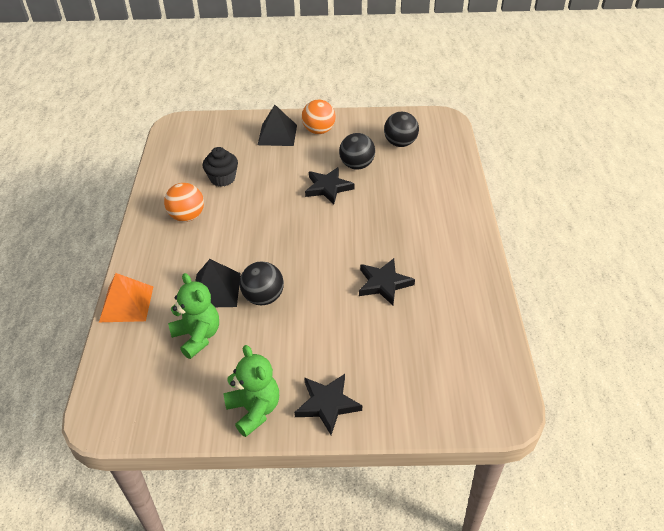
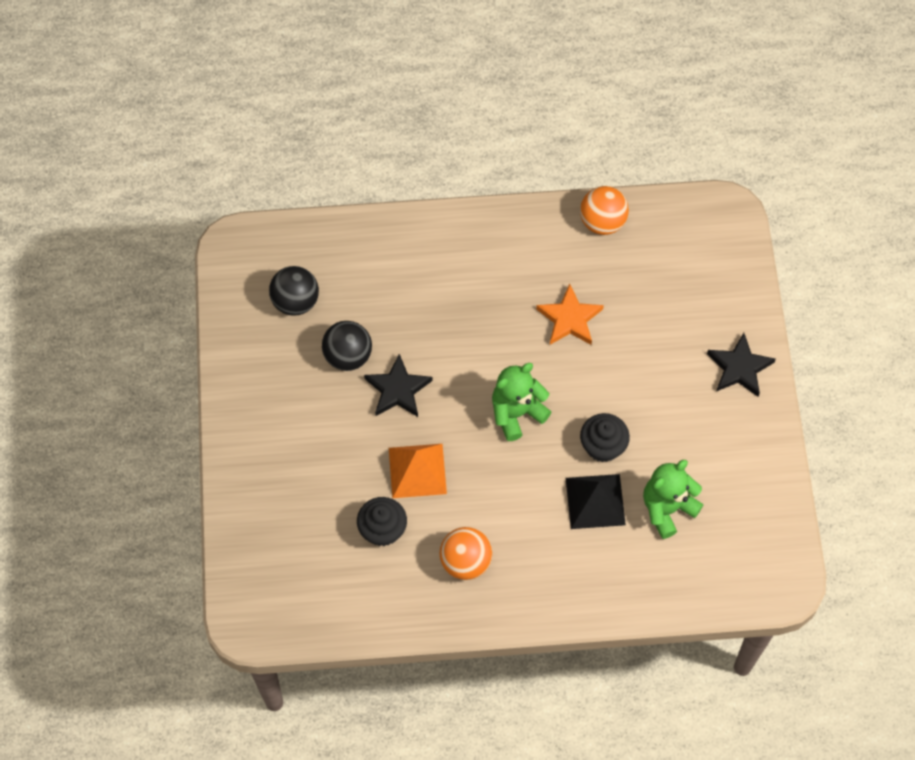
camera: 95 degrees left, 20 degrees up
orange pyramid [99,273,154,322] -> orange pyramid moved to [389,444,447,498]
green teddy bear [223,345,279,437] -> green teddy bear moved to [492,363,551,441]
black ball [240,262,284,305] -> black cupcake [580,413,630,462]
black pyramid [258,105,297,146] -> none
orange ball [302,100,336,134] -> orange ball moved to [580,186,629,235]
black star [359,258,415,305] -> orange star [536,284,604,345]

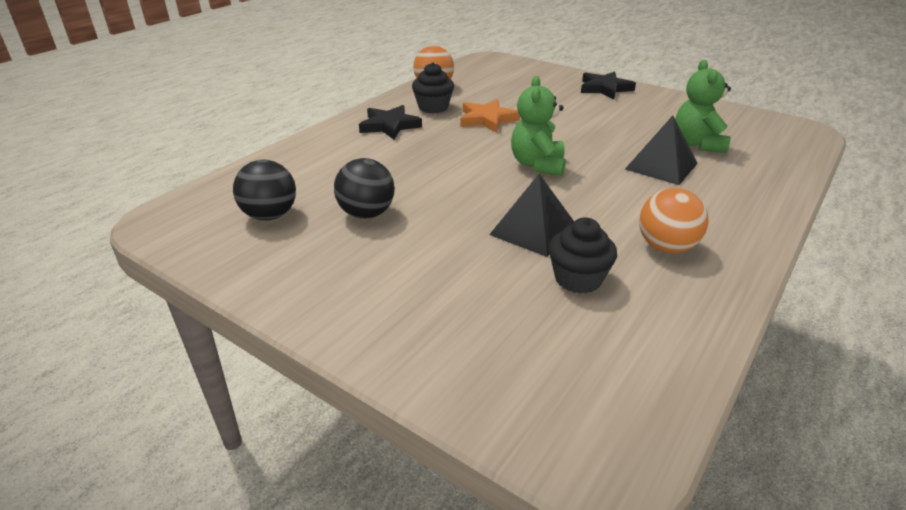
camera: 50 degrees left, 30 degrees down
black star [364,354,433,417] -> black star moved to [359,105,422,139]
orange pyramid [389,444,447,498] -> black pyramid [489,174,574,257]
black cupcake [580,413,630,462] -> black cupcake moved to [412,63,454,113]

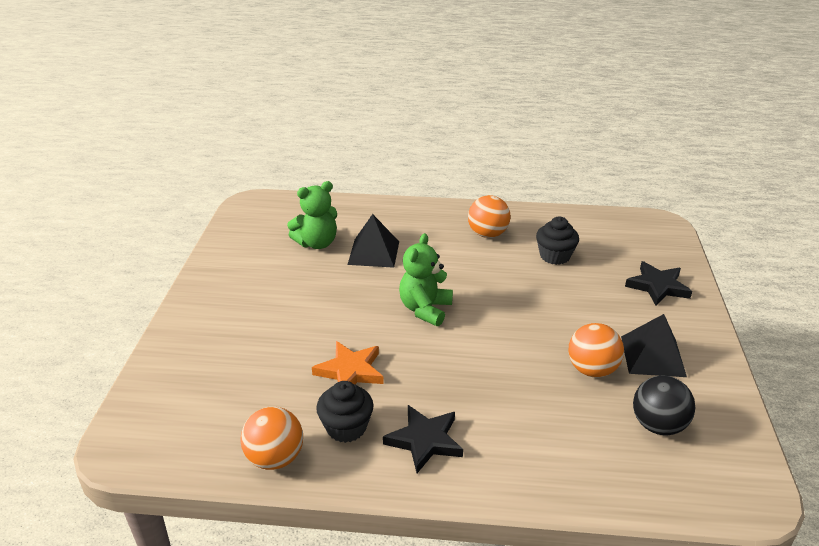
camera: 120 degrees left, 0 degrees up
black ball [334,158,395,219] -> orange ball [568,323,624,377]
black pyramid [489,174,574,257] -> black pyramid moved to [621,314,687,377]
green teddy bear [511,76,566,176] -> green teddy bear turned 135 degrees clockwise [399,233,453,326]
black star [581,71,636,99] -> black star moved to [625,261,692,306]

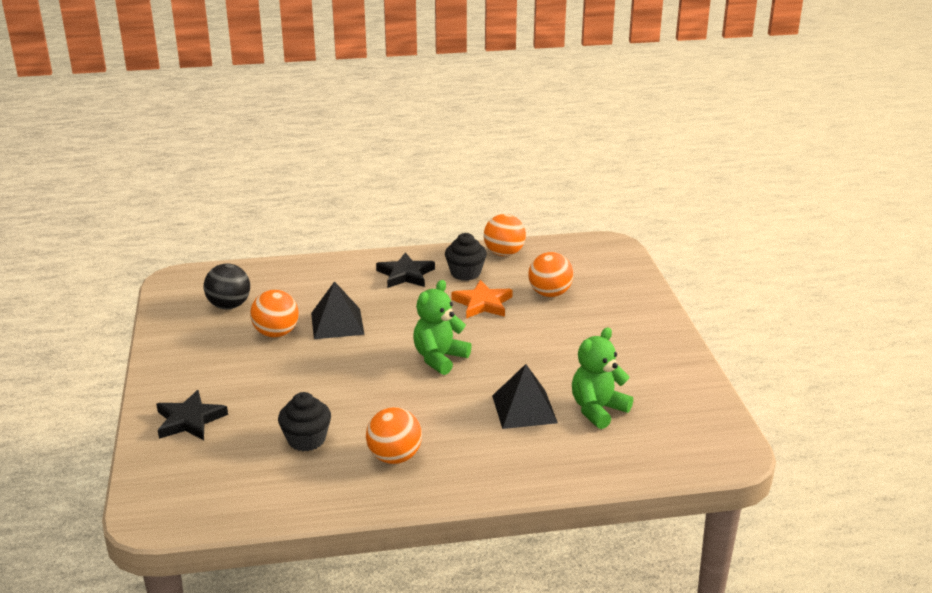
camera: 165 degrees right, 5 degrees down
green teddy bear [399,233,453,326] -> green teddy bear turned 150 degrees counterclockwise [413,280,472,375]
black pyramid [621,314,687,377] -> black pyramid moved to [311,281,365,339]
none -> orange ball [528,252,573,297]

